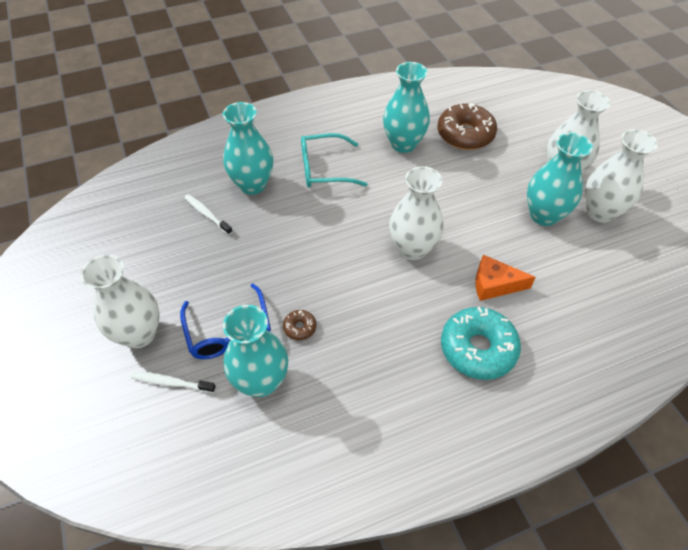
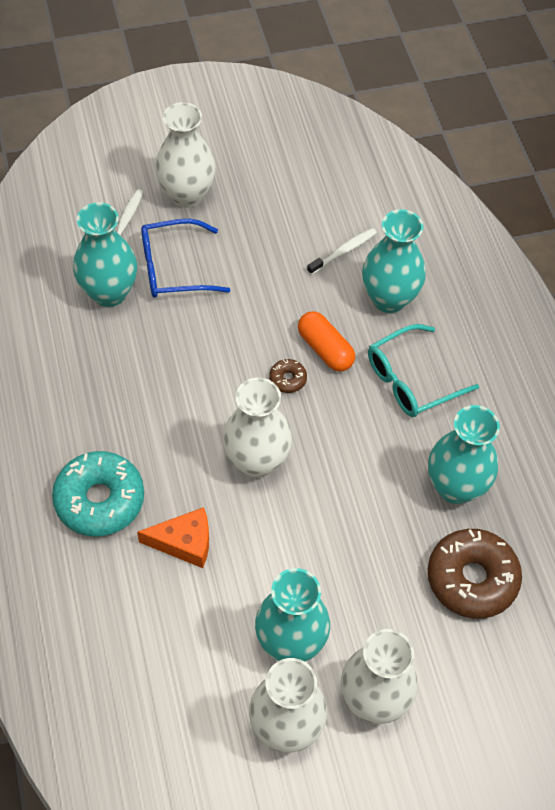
camera: 95 degrees right, 5 degrees up
brown donut [283,310,317,340] -> brown donut moved to [269,359,307,393]
turquoise glasses [301,133,367,188] -> turquoise glasses turned 120 degrees counterclockwise [368,324,479,417]
orange cheese [476,255,536,301] -> orange cheese turned 75 degrees clockwise [137,507,209,568]
none -> orange capsule [298,311,355,371]

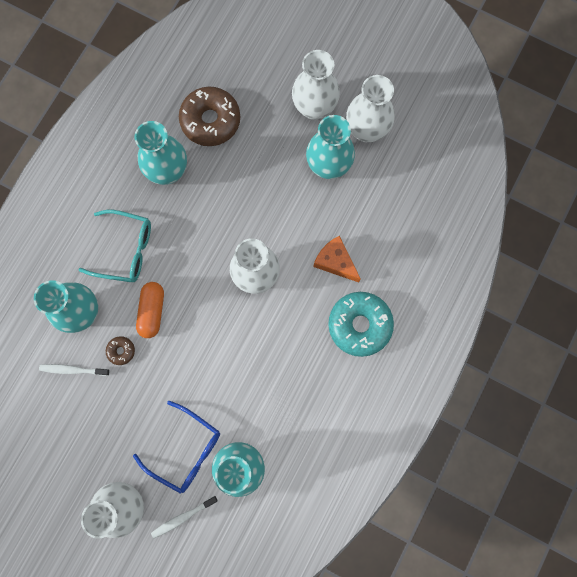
camera: 135 degrees left, 20 degrees up
brown donut [269,359,307,393] -> brown donut moved to [106,336,135,365]

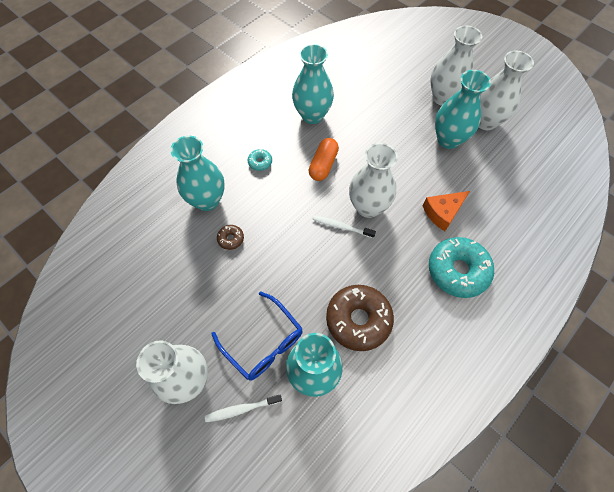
camera: 15 degrees right, 15 degrees down
white toothbrush [39,364,110,376] -> white toothbrush moved to [312,215,376,238]
turquoise glasses [78,210,151,282] -> turquoise donut [248,149,272,171]
orange capsule [136,282,164,338] -> orange capsule moved to [309,138,339,181]
brown donut [179,87,240,146] -> brown donut moved to [326,285,394,351]
orange cheese [313,236,361,282] -> orange cheese turned 90 degrees counterclockwise [423,191,470,231]

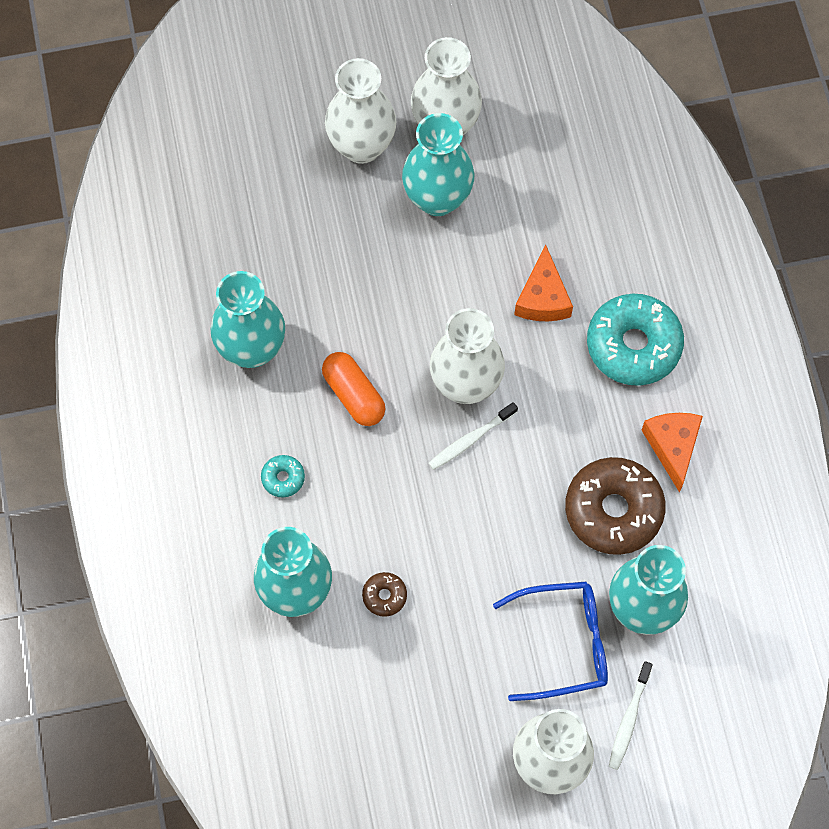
camera: 55 degrees left, 5 degrees up
none -> orange cheese [642,413,703,493]

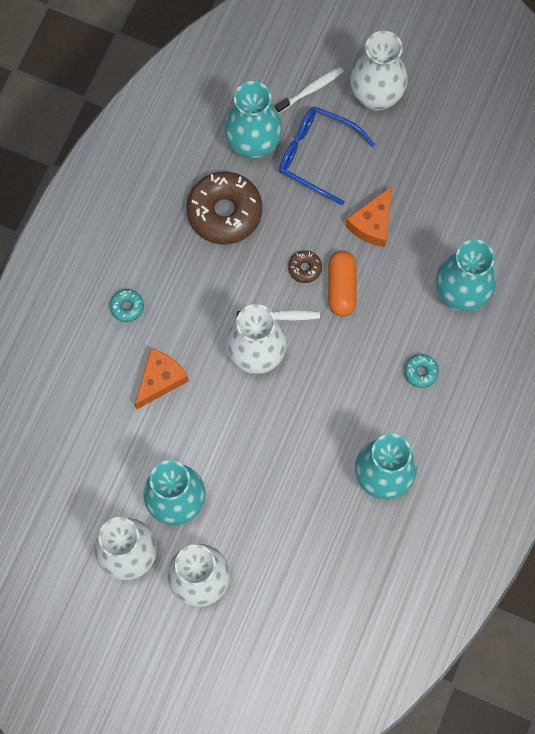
camera: 145 degrees left, 5 degrees up
orange capsule [322,352,386,426] -> orange capsule moved to [328,250,357,317]
brown donut [362,572,407,617] -> brown donut moved to [288,250,322,283]
turquoise donut [587,294,684,386] -> turquoise donut [110,289,144,322], size x0.44
orange cheese [642,413,703,493] -> orange cheese moved to [346,186,392,247]

